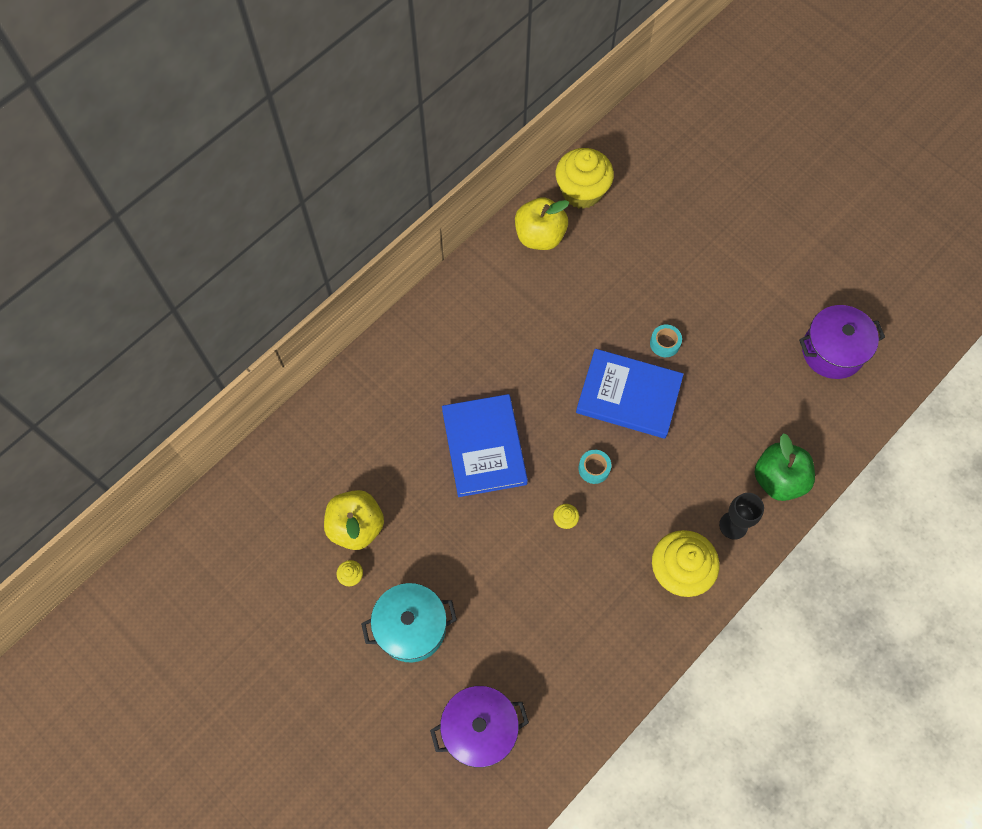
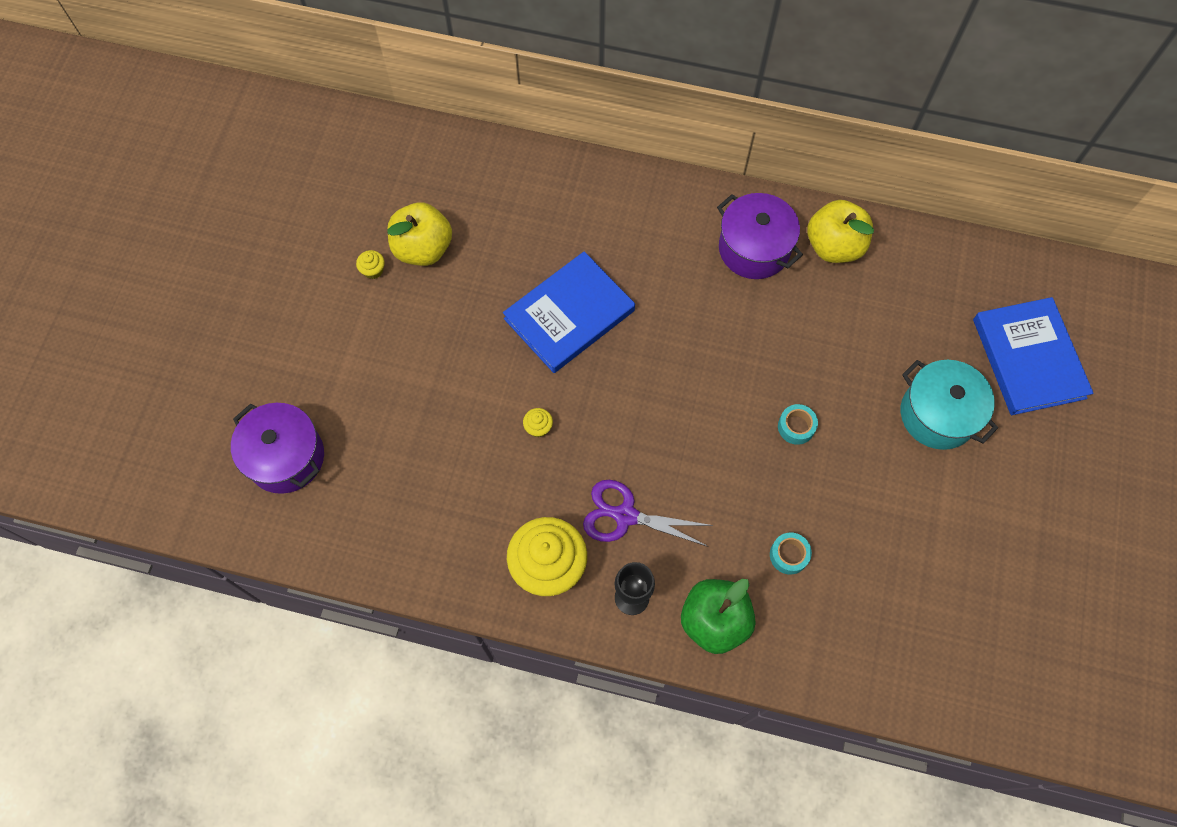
camera: 60 degrees right, 0 degrees up
turquoise pot [361,583,457,662] -> turquoise pot moved to [901,360,998,450]
yellow cupcake [556,148,614,209] -> none
blue book [576,349,684,439] -> blue book moved to [973,297,1093,415]
turquoise tape [579,450,611,484] -> turquoise tape moved to [770,532,812,575]
purple pot [799,305,885,379] -> purple pot moved to [717,193,803,279]
none -> purple scissors [583,480,713,547]

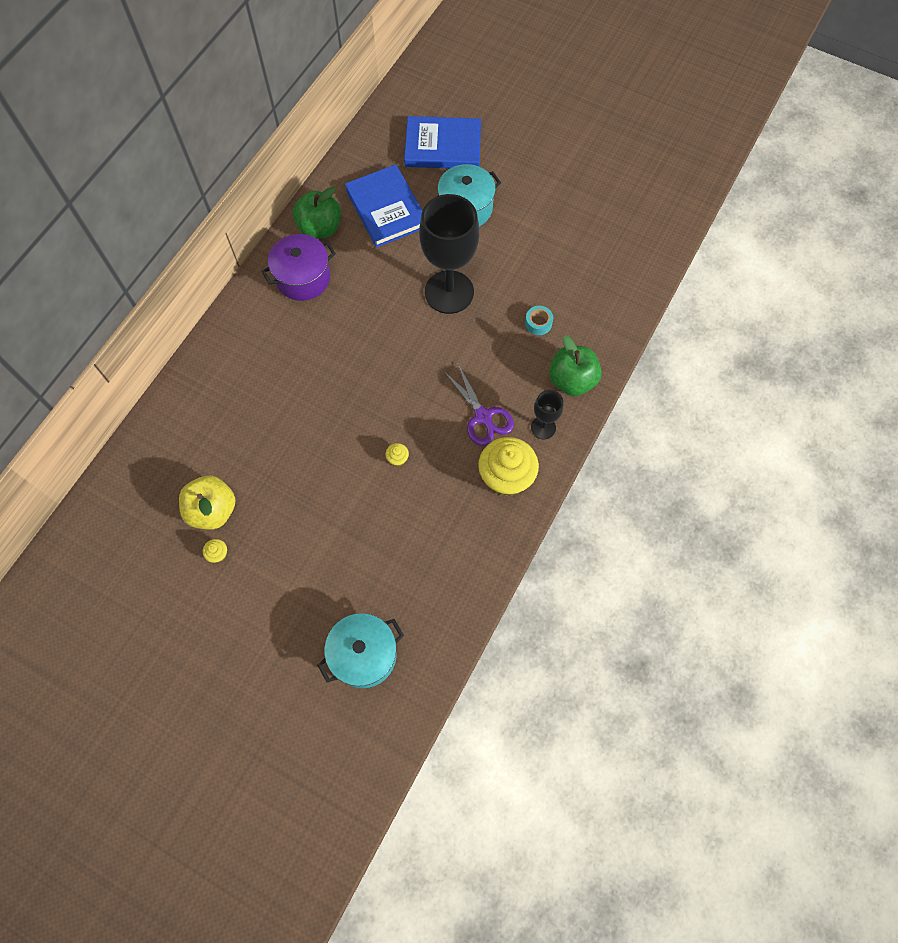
camera: 75 degrees left, 0 degrees up
purple pot [231,403,324,494] -> turquoise pot [317,613,404,688]
blue book [503,252,635,373] -> blue book moved to [345,164,423,248]
purple scissors [583,480,713,547] -> purple scissors turned 60 degrees counterclockwise [444,362,514,446]
turquoise tape [778,404,818,445] -> black goblet [419,194,479,314]
yellow apple [807,200,874,263] -> green apple [293,186,341,239]

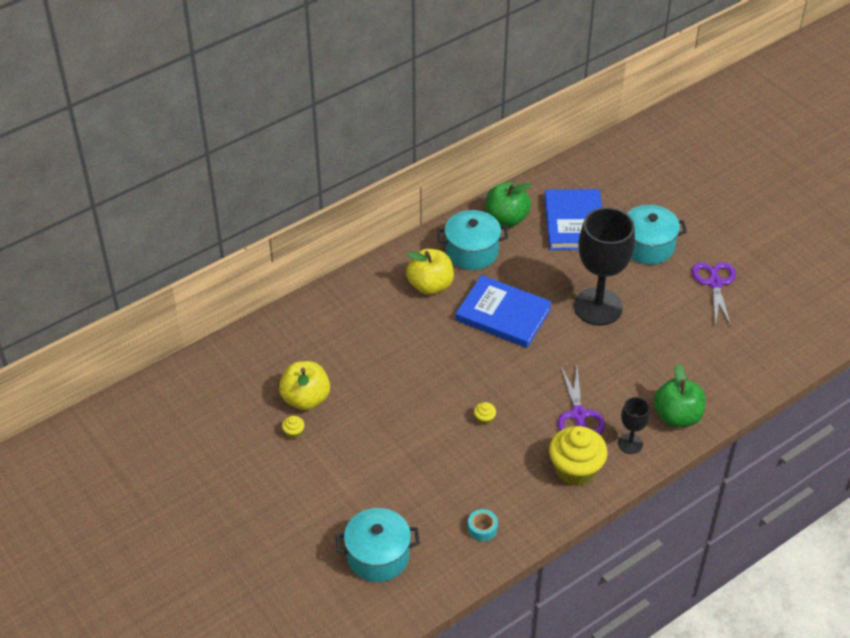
camera: 25 degrees right, 20 degrees down
purple pot [262,234,336,301] -> turquoise pot [437,210,508,270]
blue book [404,116,481,168] -> blue book moved to [456,275,552,348]
turquoise tape [525,306,553,335] -> turquoise tape moved to [468,509,498,541]
none -> yellow apple [406,249,454,295]
none -> purple scissors [692,262,736,327]

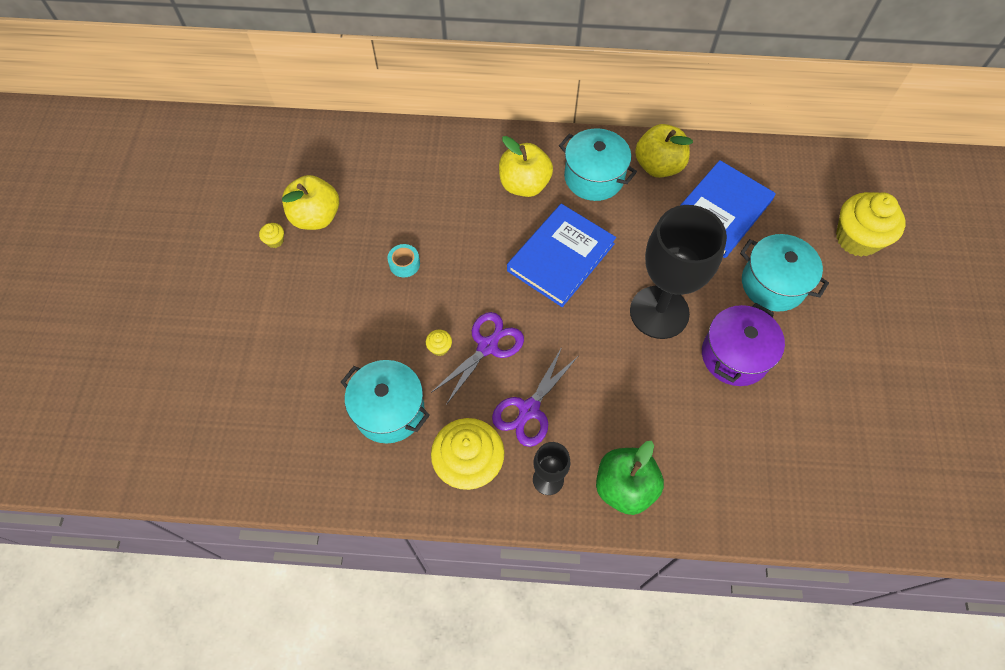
camera: 40 degrees right, 15 degrees up
turquoise pot [336,508,420,582] -> turquoise pot moved to [341,360,430,443]
blue book [456,275,552,348] -> blue book turned 60 degrees clockwise [507,204,616,307]
turquoise tape [468,509,498,541] -> turquoise tape moved to [388,244,420,277]
green apple [486,182,532,227] -> yellow apple [635,124,693,178]
purple scissors [692,262,736,327] -> purple scissors moved to [431,312,524,405]
none -> purple pot [702,303,785,386]
none -> yellow cupcake [836,192,906,257]

